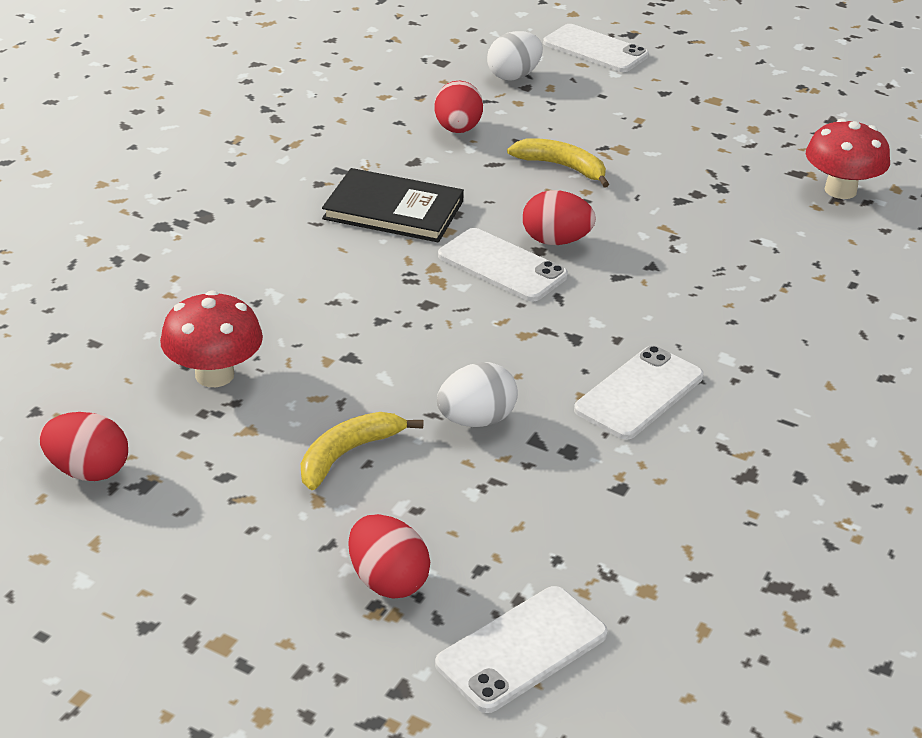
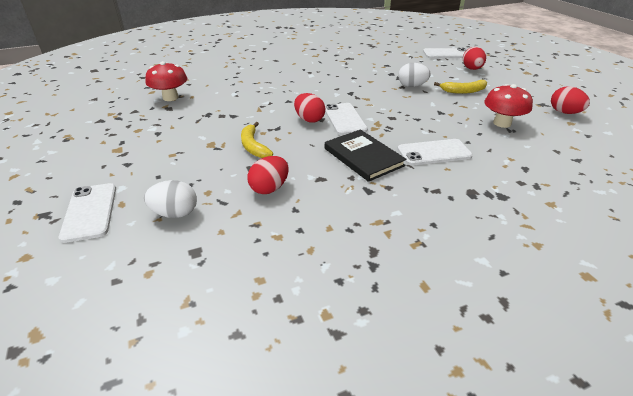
camera: 140 degrees left, 0 degrees up
white phone [574,346,704,440] -> white phone moved to [397,139,473,165]

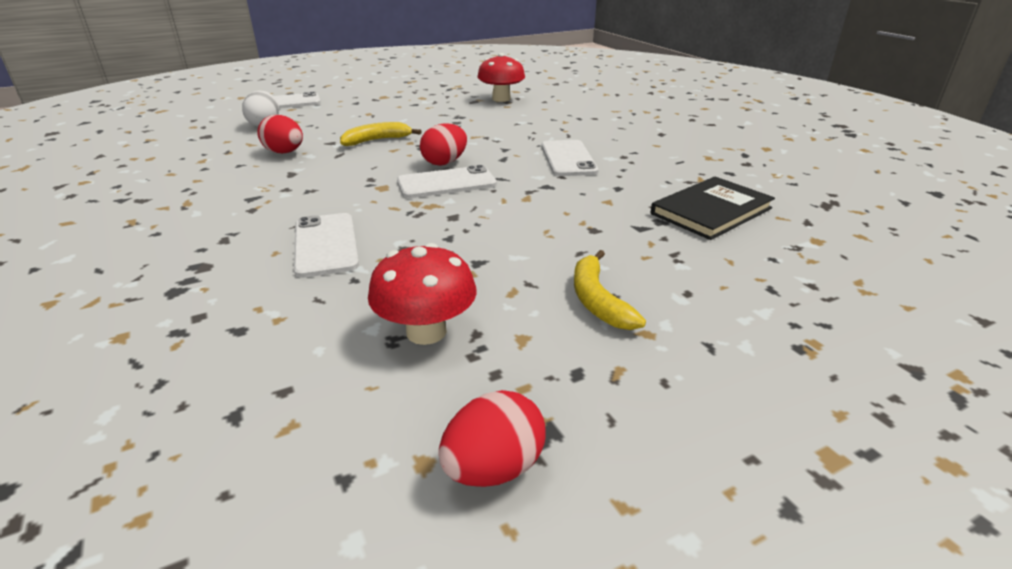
camera: 85 degrees right, 5 degrees down
black book [325,129,407,182] -> black book moved to [651,177,775,240]
white egg [398,63,431,87] -> none
white phone [423,48,467,58] -> white phone moved to [541,140,599,176]
red egg [463,47,486,70] -> none

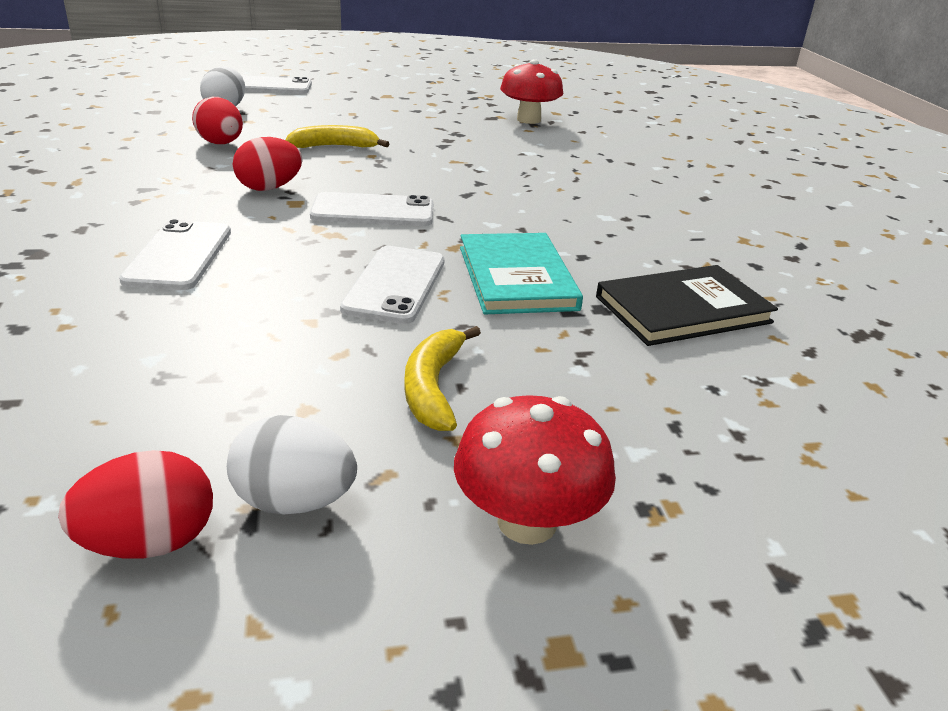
camera: 15 degrees right, 0 degrees up
red mushroom [368,243,477,345] -> red mushroom moved to [454,395,616,545]
red egg [420,123,467,166] -> red egg moved to [233,137,302,191]
white phone [541,140,599,176] -> white phone moved to [340,246,445,324]
none -> white egg [227,415,357,515]
none -> turquoise book [460,233,583,314]

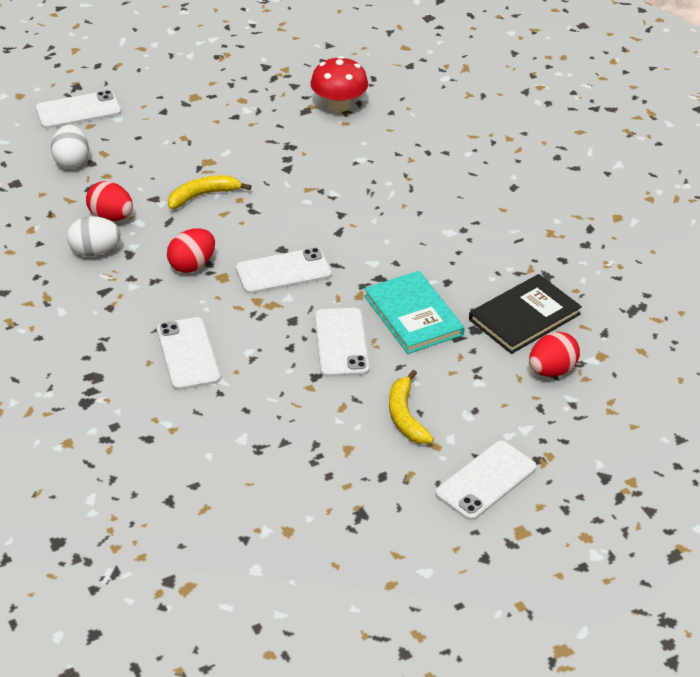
camera: 15 degrees left, 10 degrees up
red egg [58,450,213,559] -> red egg moved to [529,332,580,377]
white egg [227,415,357,515] -> white egg moved to [67,216,121,256]
red mushroom [454,395,616,545] -> white phone [435,441,537,520]

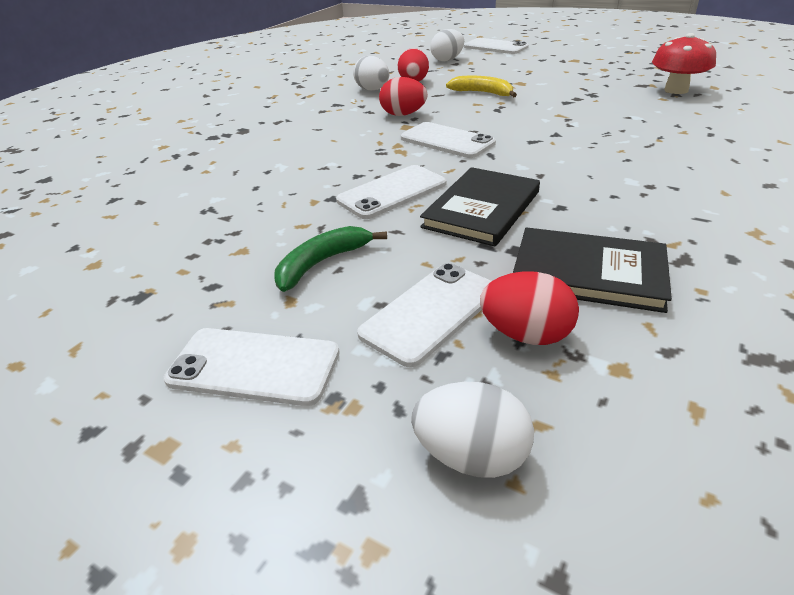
camera: 60 degrees right, 5 degrees down
white phone [157,317,221,390] -> white phone moved to [357,263,491,368]
turquoise book [364,271,464,354] -> black book [420,167,540,247]
yellow banana [389,370,434,444] -> green banana [274,226,387,292]
none -> white egg [411,382,534,478]

